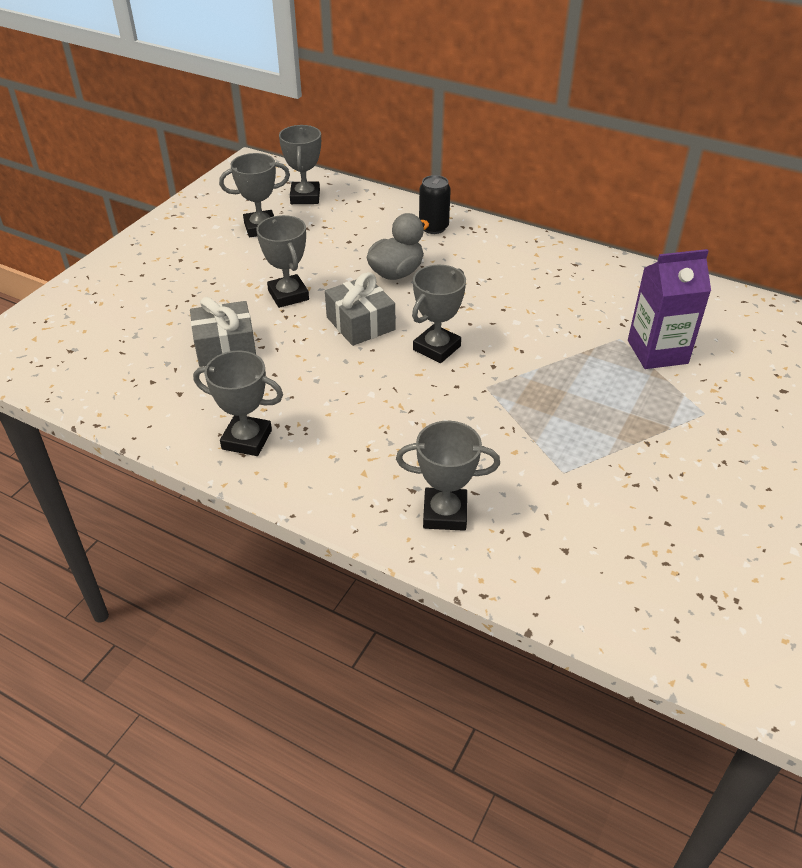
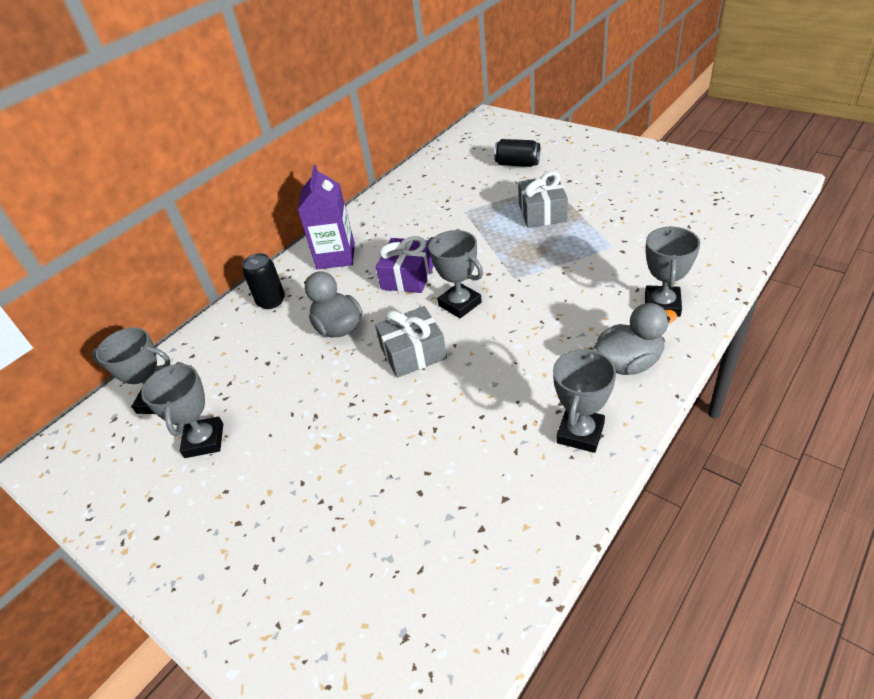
camera: 75 degrees left, 0 degrees up
grey gift [190,297,256,367] -> grey gift moved to [518,171,568,228]
grey trophy [256,215,309,308] -> none
purple carton [628,249,711,369] -> purple carton moved to [297,165,355,270]
none -> purple gift [376,236,434,293]
none -> black can [494,139,540,167]
none -> grey duck [594,303,677,375]

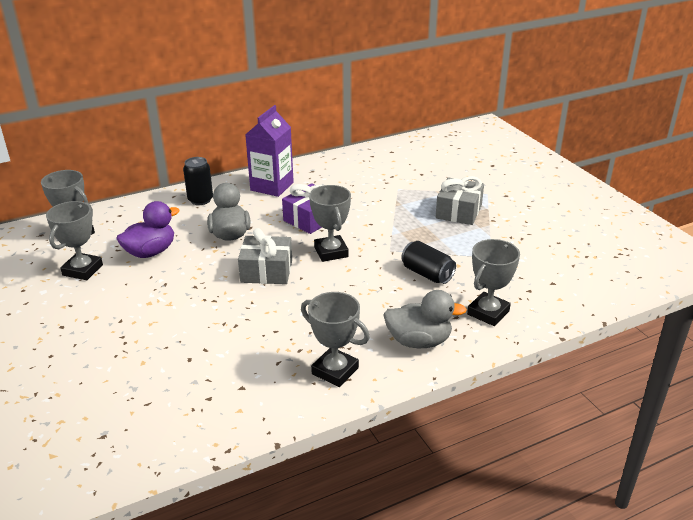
camera: 20 degrees right, 10 degrees down
black can [494,139,540,167] -> black can moved to [401,241,456,284]
grey trophy [553,348,616,453] -> grey trophy turned 75 degrees clockwise [301,292,370,387]
none -> purple duck [116,201,180,258]

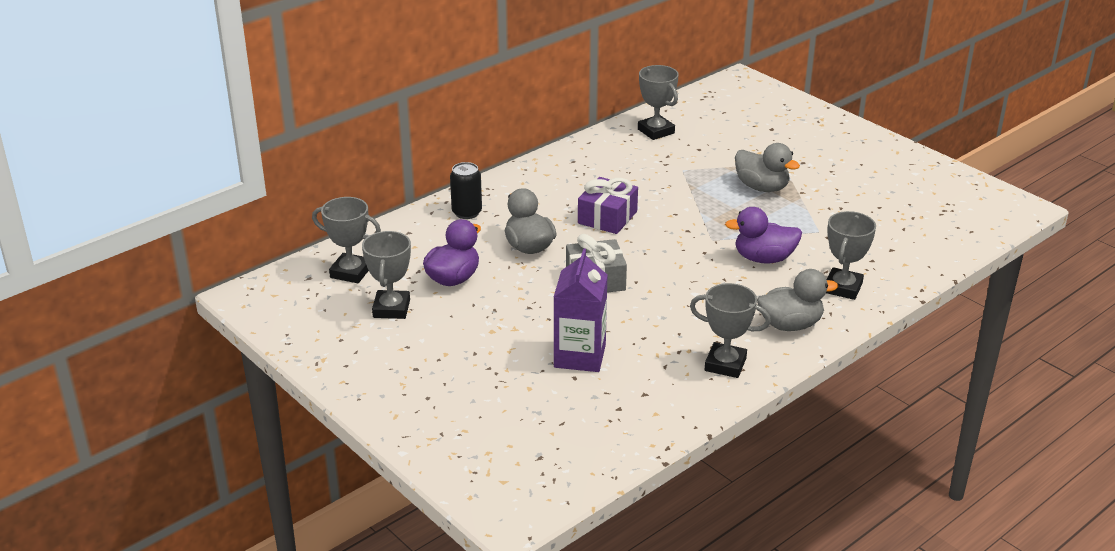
camera: 15 degrees left, 0 degrees up
purple carton [245,105,294,197] -> purple carton moved to [554,248,607,372]
grey trophy [309,185,351,262] -> grey trophy moved to [638,65,679,140]
black can [401,241,456,284] -> purple duck [725,207,802,264]
grey gift [436,176,484,225] -> grey duck [735,143,800,192]

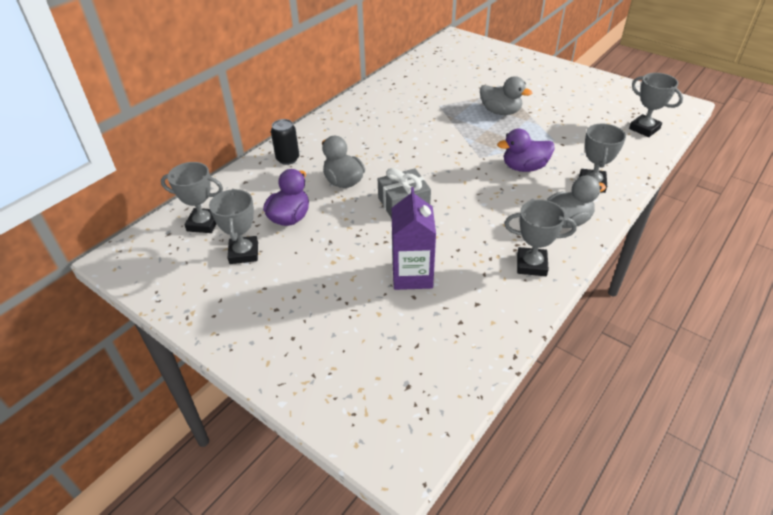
camera: 10 degrees left, 10 degrees up
purple gift [578,177,638,234] -> none
grey trophy [638,65,679,140] -> grey trophy moved to [629,73,683,137]

